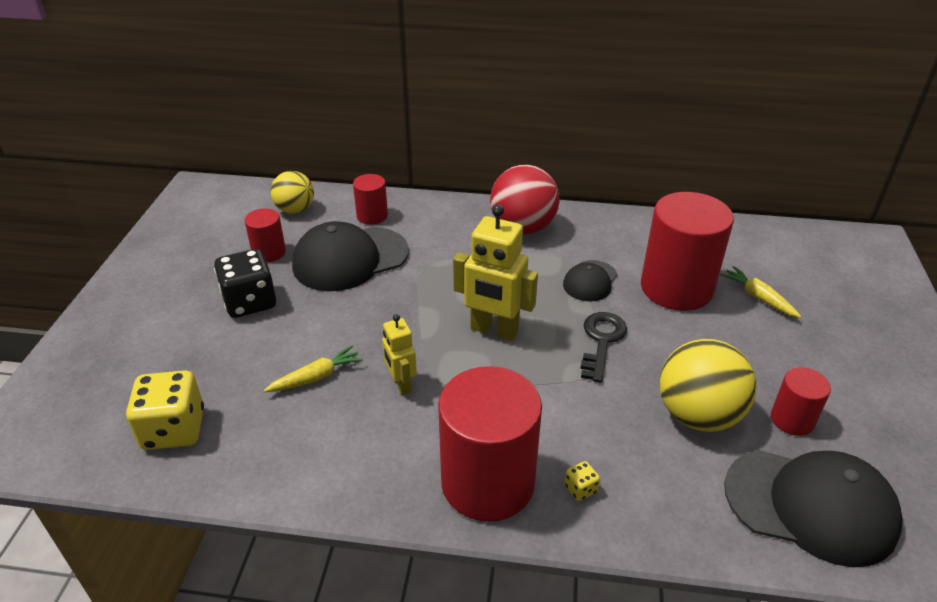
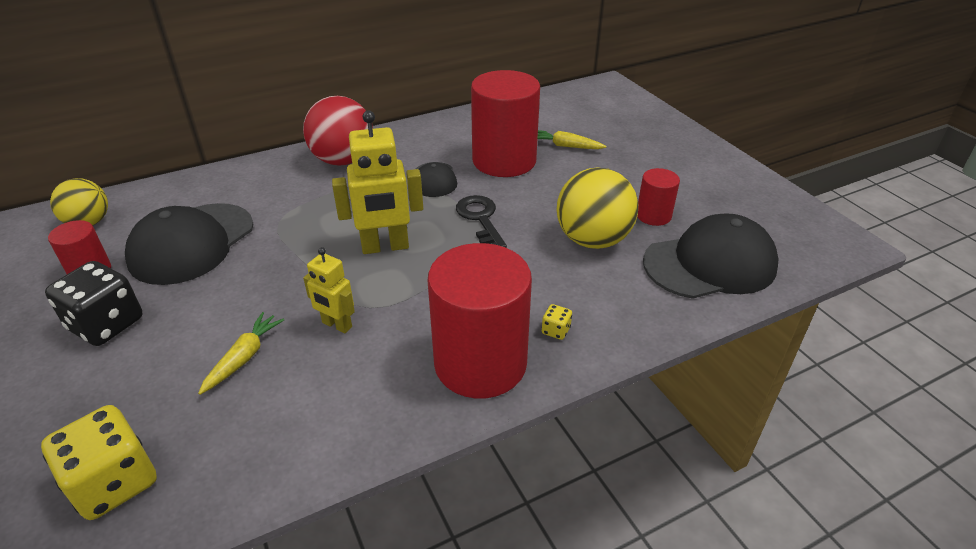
camera: 35 degrees left, 0 degrees up
red cylinder [353,174,388,225] -> none

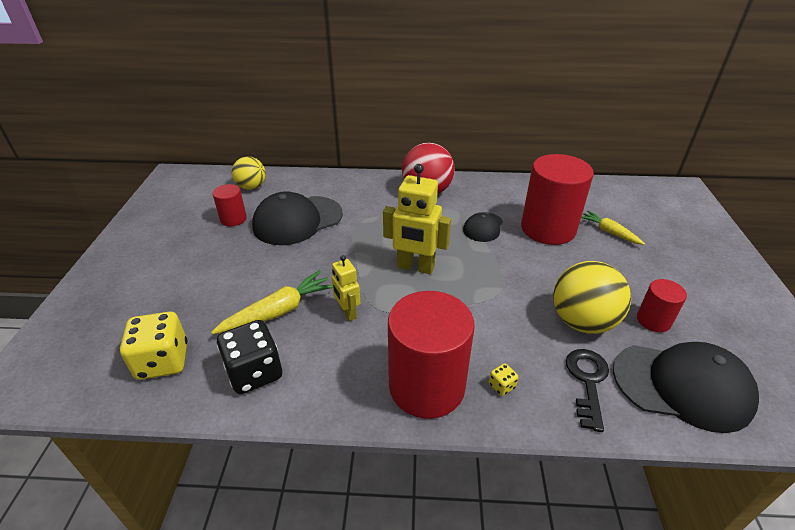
camera: 30 degrees right, 0 degrees up
black dice [45,261,142,346] -> black dice moved to [217,320,282,394]
yellow carrot [198,312,284,395] -> yellow carrot [211,270,333,335], size x1.55
black key [456,195,507,248] -> black key moved to [566,349,609,432]

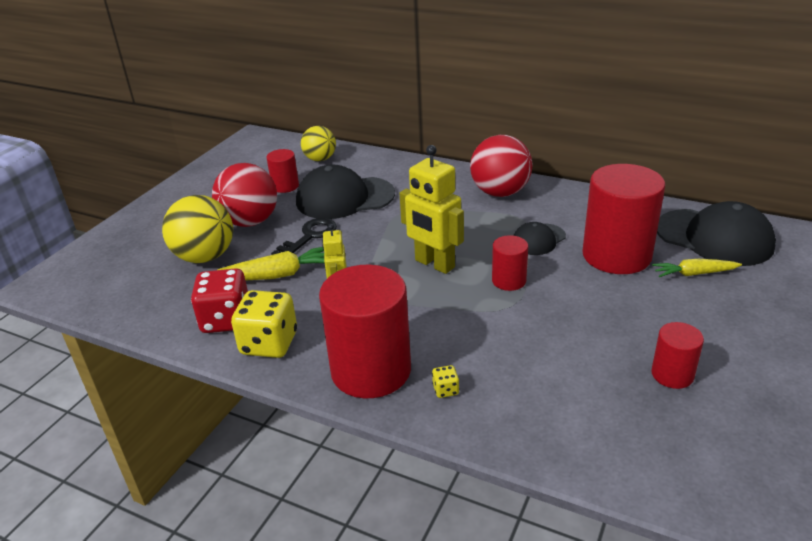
camera: 25 degrees right, 5 degrees down
yellow dice [120,312,187,380] -> yellow dice moved to [231,290,297,358]
black dice [217,320,282,394] -> red dice [191,268,248,333]
yellow ball [553,261,631,334] -> yellow ball moved to [162,195,233,263]
black key [566,349,609,432] -> black key moved to [271,218,337,255]
yellow carrot [581,211,645,245] -> yellow carrot turned 75 degrees counterclockwise [652,259,742,277]
black cap [613,342,759,433] -> black cap moved to [657,201,776,266]
none -> red ball [212,163,277,227]
none -> red cylinder [492,235,528,291]

